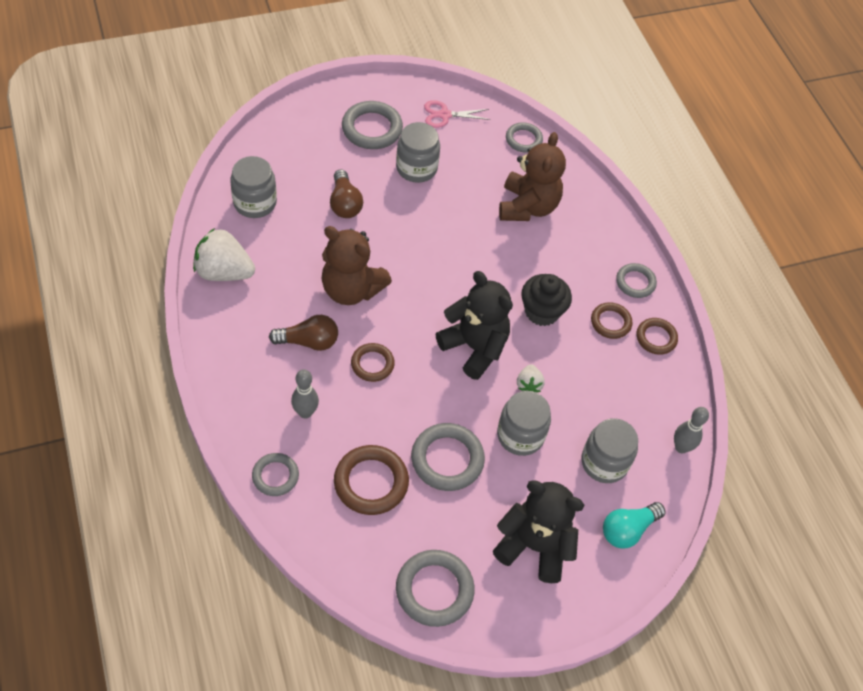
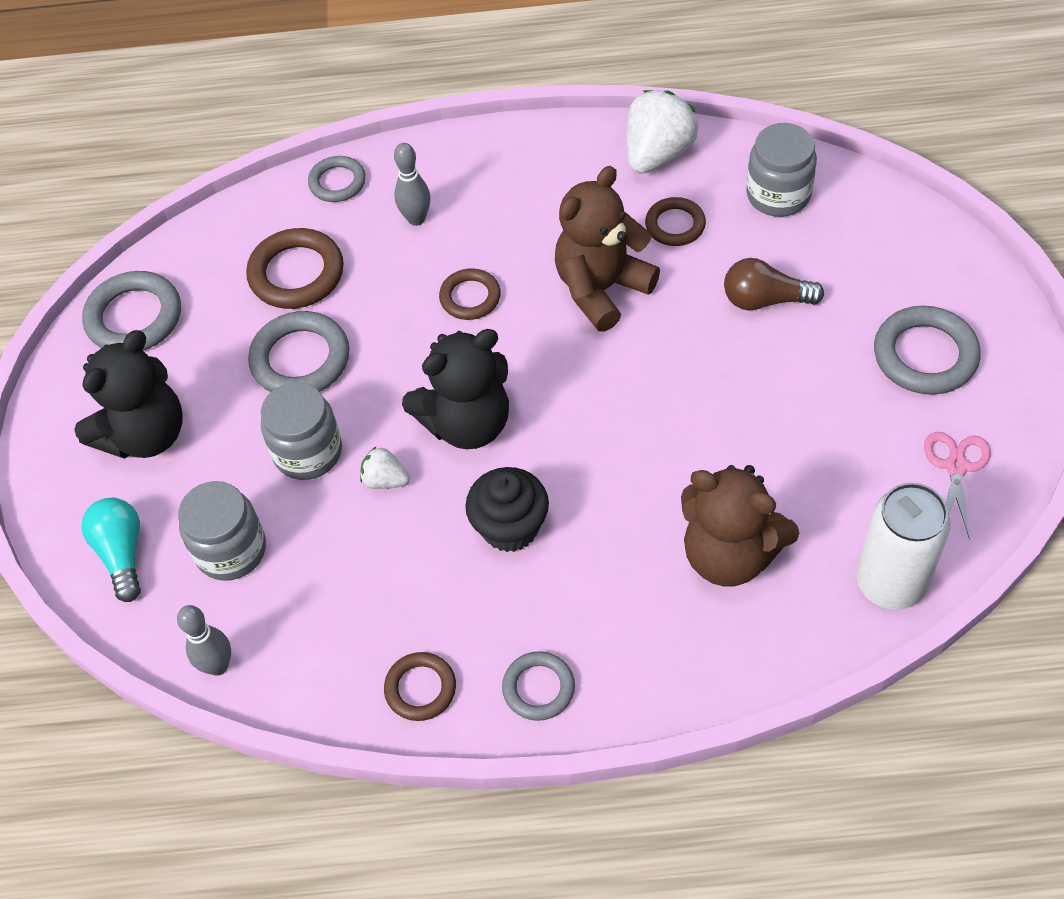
camera: 115 degrees right, 0 degrees up
brown light bulb [269,315,338,351] -> none
grey jar [396,122,440,183] -> none
grey ring [506,122,543,153] -> white can [856,483,951,610]
brown ring [591,302,632,339] -> brown ring moved to [645,197,706,246]

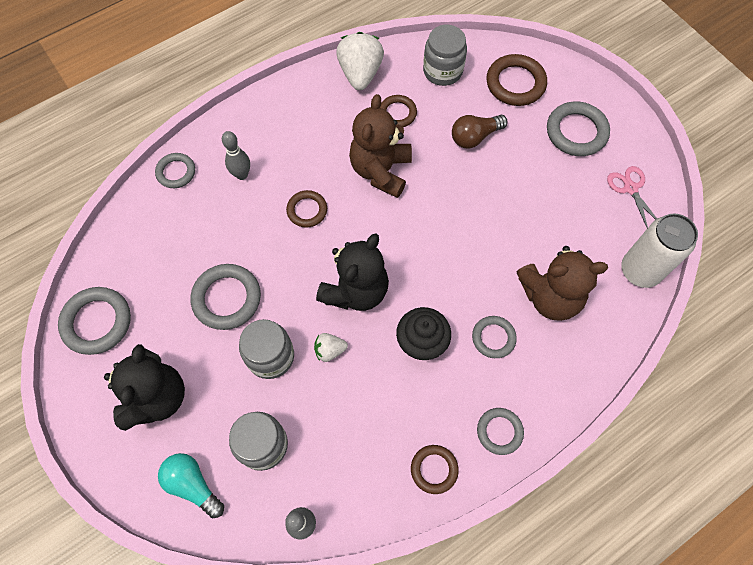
camera: 35 degrees left, 10 degrees up
brown ring [246,228,344,309] -> brown ring moved to [486,54,547,106]
none -> grey ring [472,316,517,358]

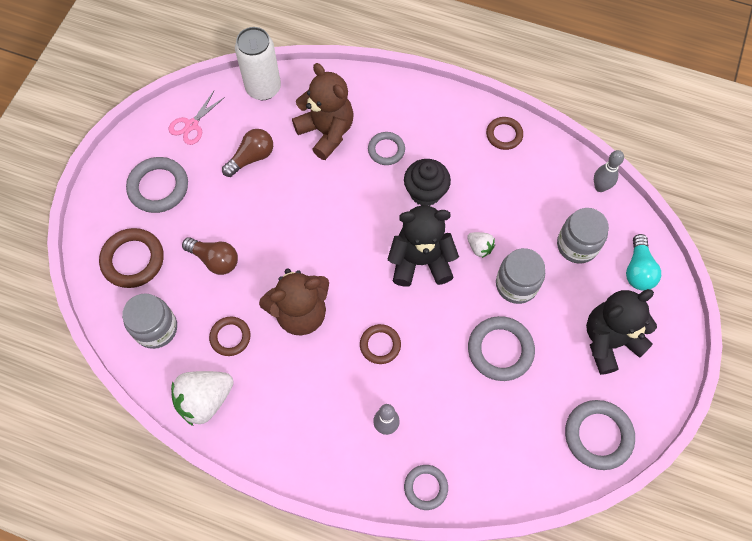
camera: 125 degrees left, 0 degrees up
grey ring [477,408,524,455] -> none
none -> brown light bulb [222,129,273,177]

